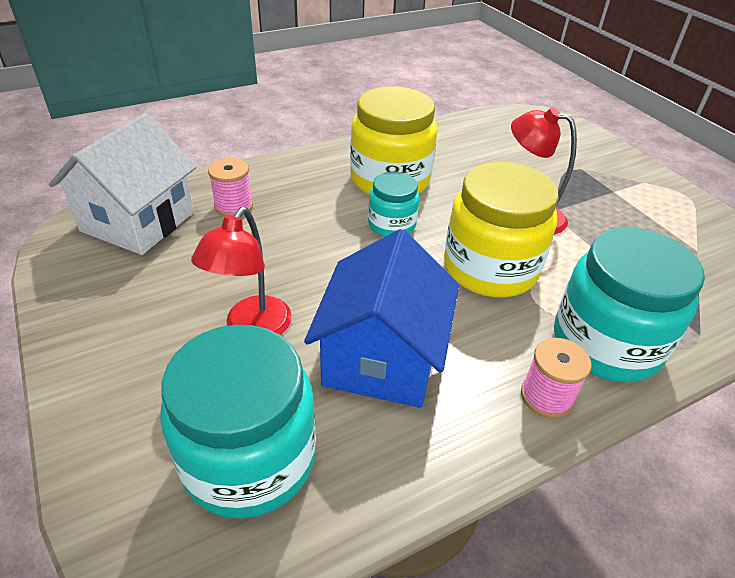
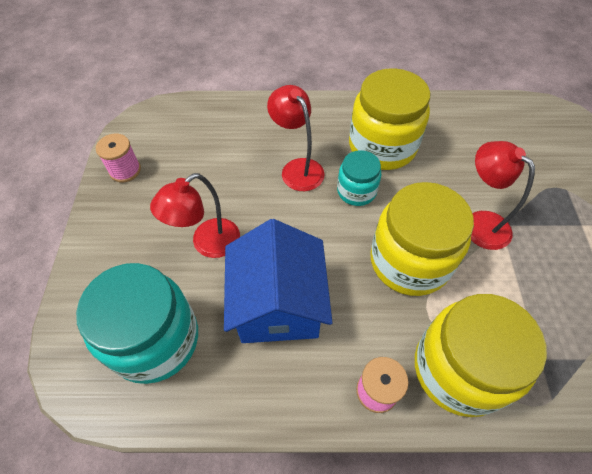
camera: 30 degrees right, 15 degrees up
white house [49,113,196,255] -> none
pink spool [208,158,253,216] -> pink spool moved to [96,134,141,182]
blue house [304,229,459,408] -> blue house turned 45 degrees counterclockwise [224,219,333,343]
turquoise jar [554,227,705,382] -> yellow jar [415,294,547,417]
none -> red lamp [267,85,325,191]

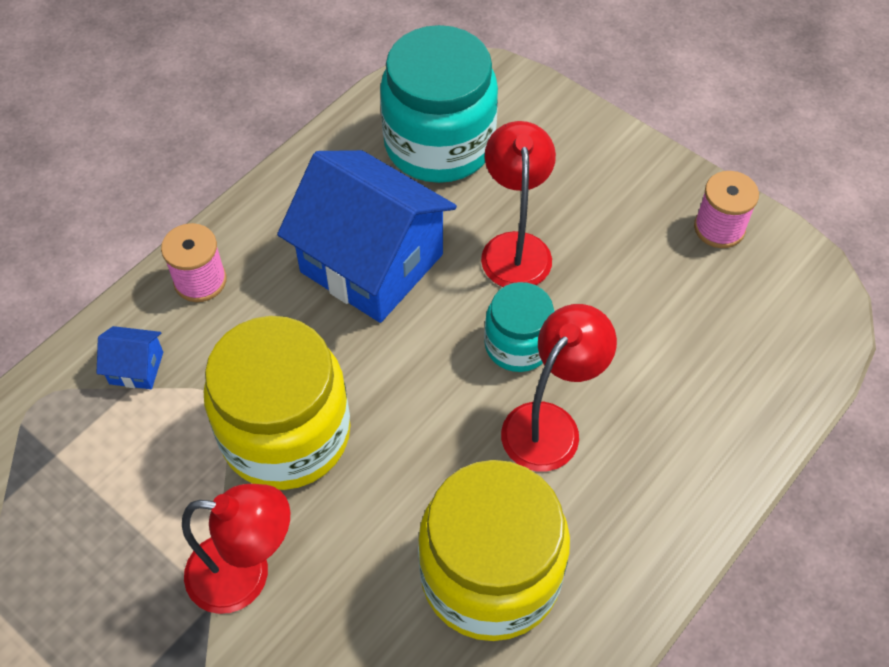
camera: 130 degrees right, 0 degrees up
red lamp [267,85,325,191] -> red lamp turned 60 degrees counterclockwise [501,304,617,472]
turquoise jar [337,150,382,206] -> turquoise jar moved to [484,282,555,372]
yellow jar [415,294,547,417] -> blue house [96,326,163,389]

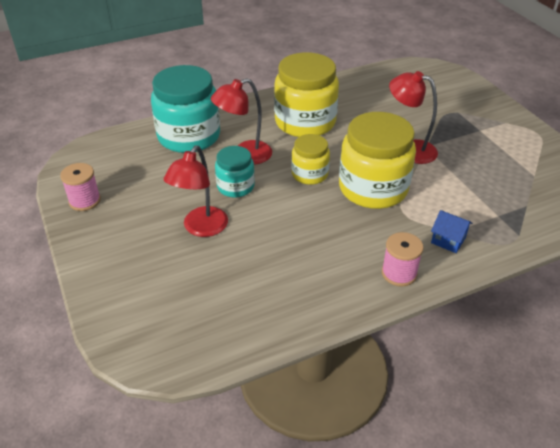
camera: 155 degrees left, 15 degrees down
blue house [277,150,457,323] -> none
turquoise jar [380,25,498,183] -> turquoise jar moved to [151,65,220,153]
none -> yellow jar [291,134,330,185]

